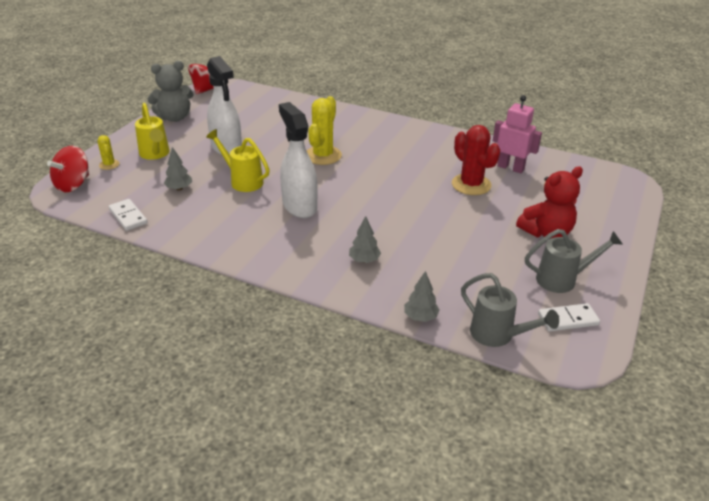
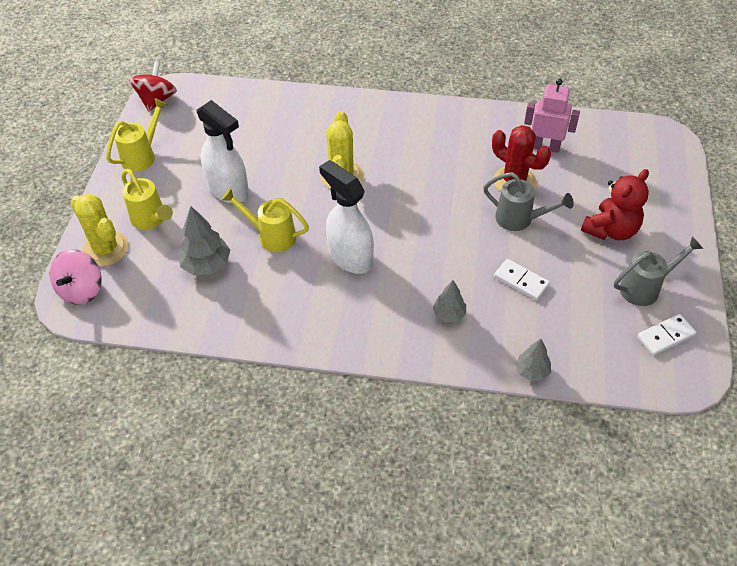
camera: 15 degrees left, 15 degrees up
red spinning top [47,146,89,192] -> pink spinning top [50,249,102,305]
yellow cactus [97,135,120,170] -> yellow cactus [71,193,129,267], size x1.94
white domino [109,199,148,231] -> white domino moved to [494,259,550,300]
grey teddy bear [147,61,194,122] -> yellow watering can [106,98,168,172]
grey tree [164,147,192,191] -> grey tree [178,206,230,275], size x1.61
grey watering can [461,273,559,347] -> grey watering can moved to [483,172,574,231]

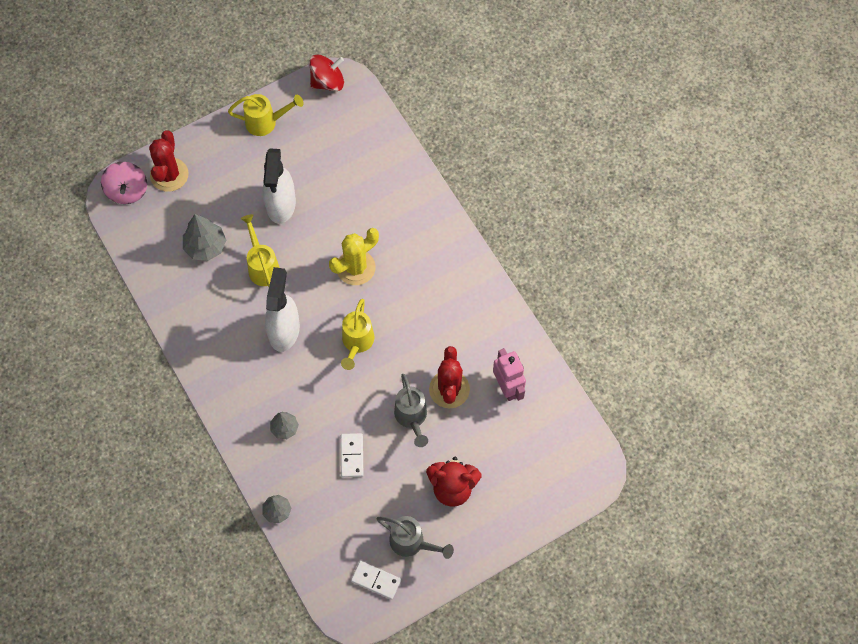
camera: 50 degrees right, 15 degrees up
pink spinning top [50,249,102,305] -> pink spinning top turned 75 degrees counterclockwise [101,162,147,204]
yellow cactus [71,193,129,267] -> red cactus [149,130,189,192]
yellow watering can [121,169,173,230] -> yellow watering can moved to [341,299,374,370]

